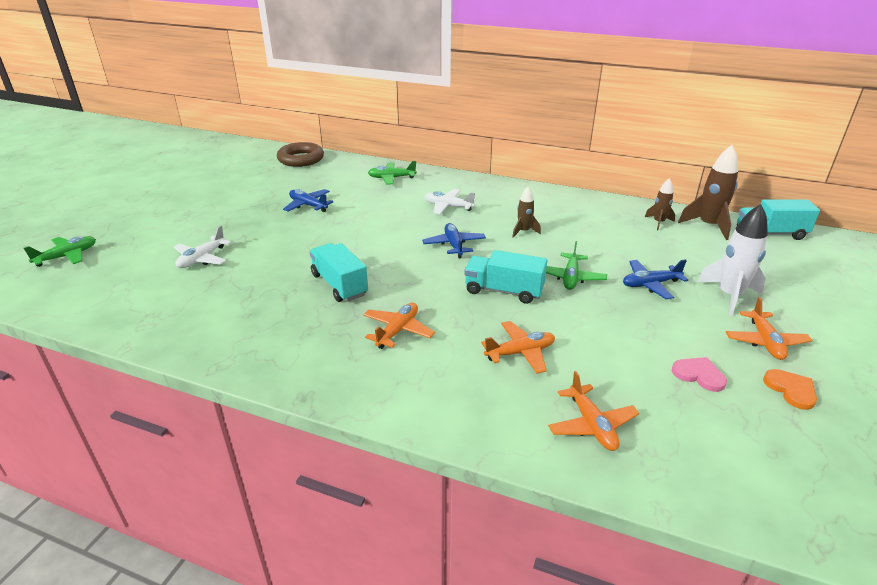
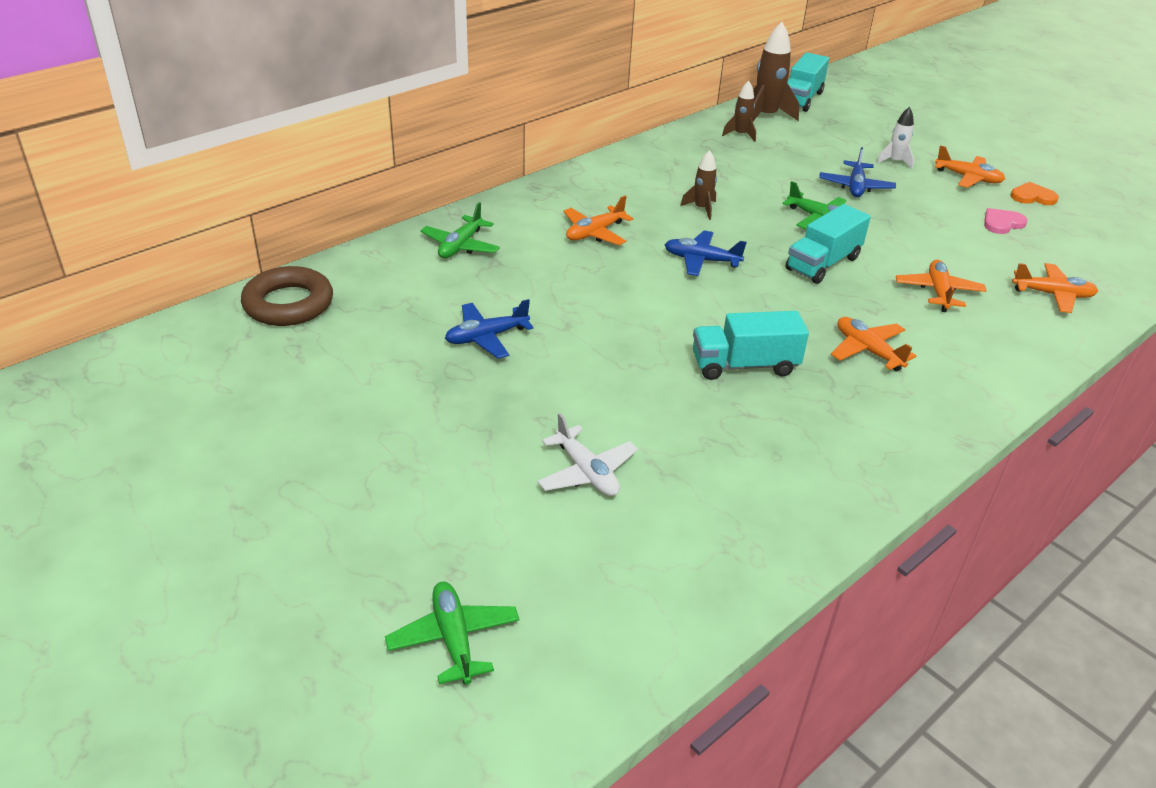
camera: 65 degrees left, 5 degrees up
white plane [424,189,476,214] -> orange plane [563,196,633,245]
white rocket [697,204,768,316] -> white rocket [877,107,914,170], size x0.57

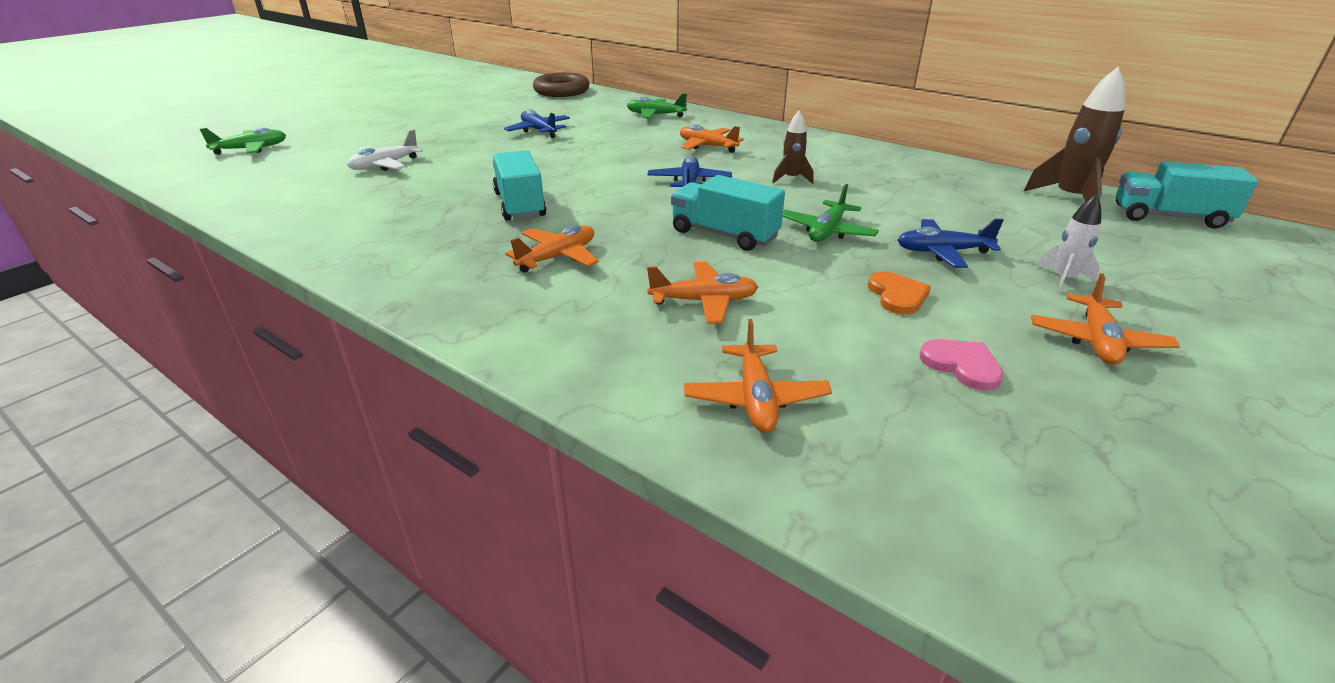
camera: 80 degrees right, 5 degrees down
brown rocket [722,81,756,142] -> none
orange heart [1011,182,1059,205] -> orange heart moved to [868,271,931,314]

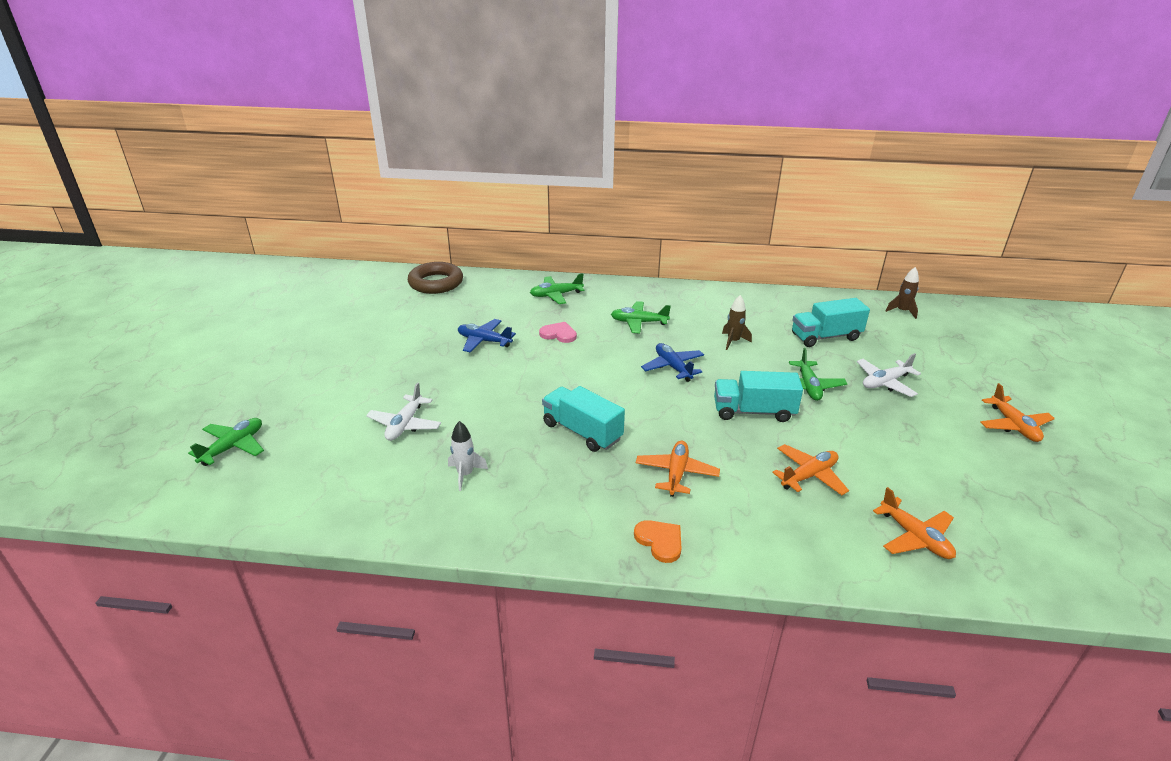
camera: 30 degrees left, 0 degrees up
orange plane [680,124,744,153] -> green plane [611,301,671,334]
orange heart [868,271,931,314] -> orange heart moved to [634,520,682,563]
blue plane [898,219,1003,268] -> white plane [857,353,921,397]
pink heart [920,339,1003,391] -> pink heart moved to [539,322,577,343]
brown rocket [1023,67,1125,201] -> brown rocket [886,267,919,319], size x0.57
white rocket [1037,194,1101,293] -> white rocket moved to [448,421,488,491]
turquoise truck [1116,161,1258,228] -> turquoise truck moved to [792,298,870,347]

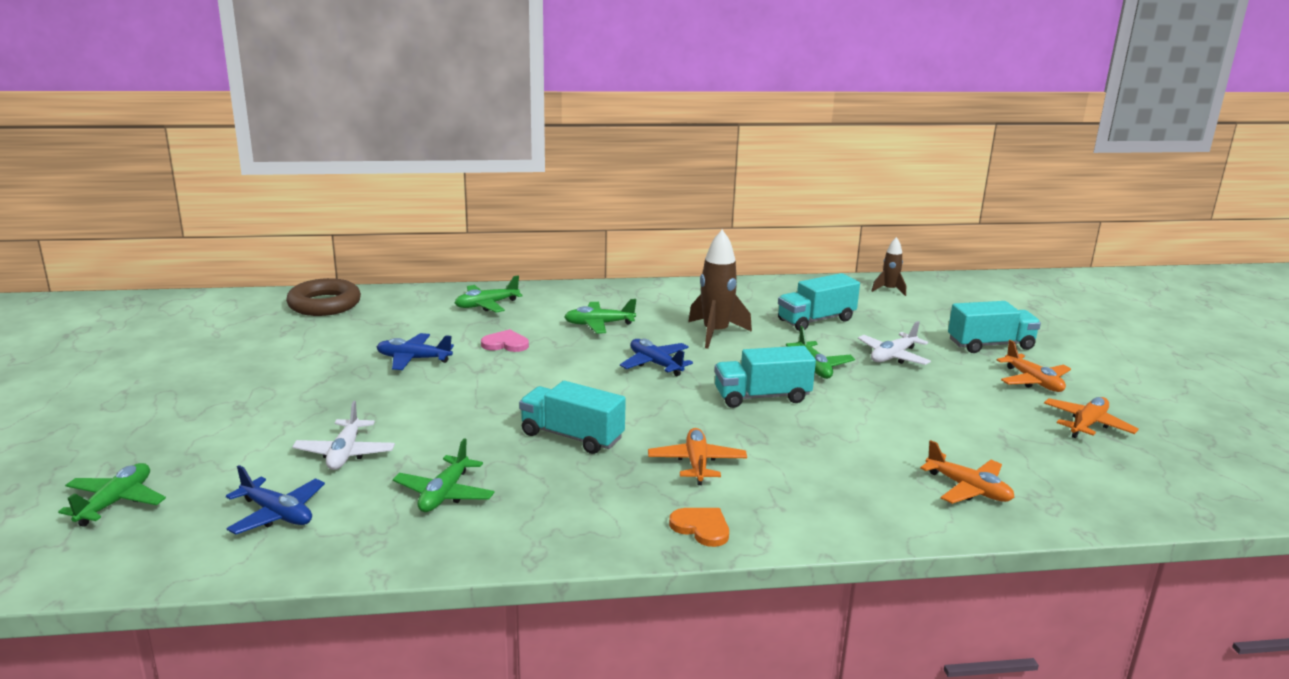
camera: 15 degrees left, 10 degrees down
white rocket [448,421,488,491] -> green plane [393,438,495,512]
brown rocket [722,295,752,350] -> brown rocket [688,230,752,349], size x1.75
orange plane [772,444,849,495] -> orange plane moved to [1044,397,1139,438]
none -> blue plane [226,465,325,534]
none -> turquoise truck [948,301,1041,353]

